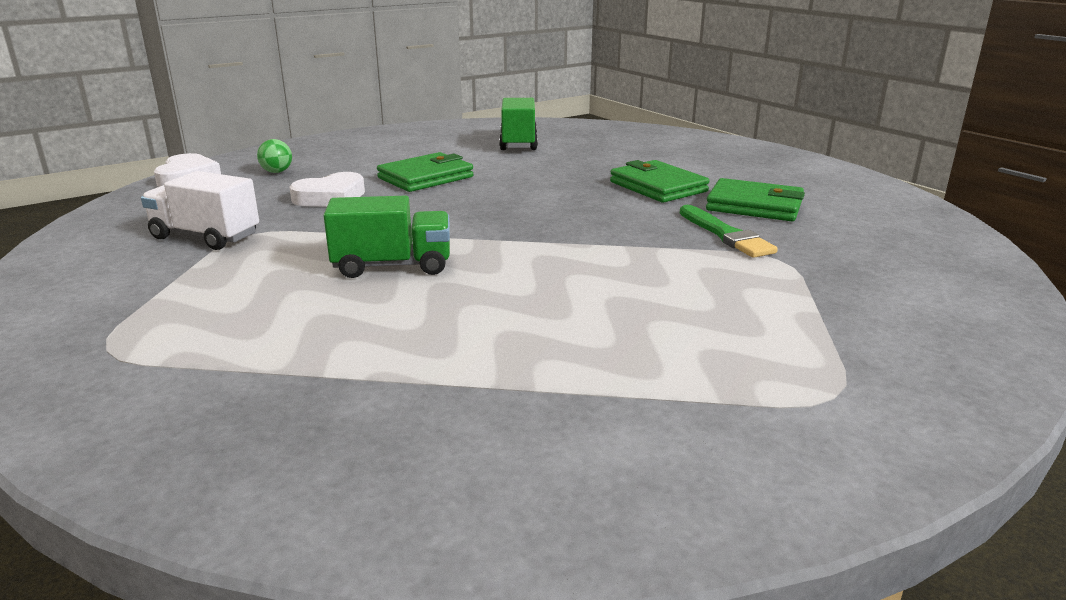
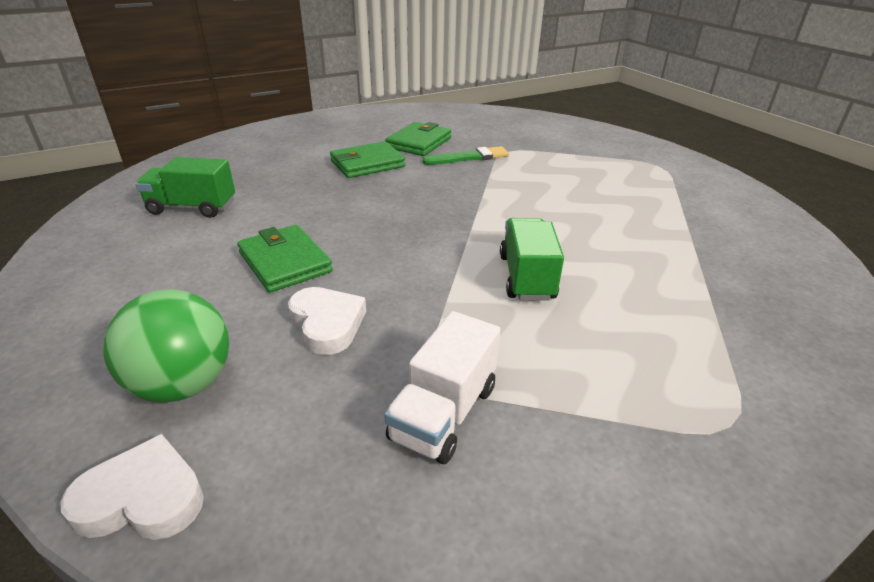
camera: 85 degrees left, 10 degrees up
green ball [257,139,292,173] -> green ball [103,289,229,403], size x2.13

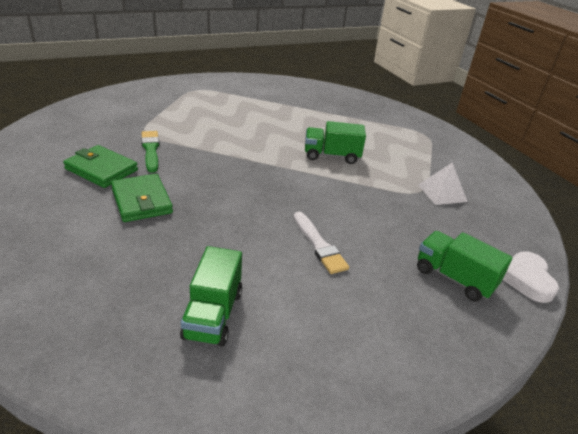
camera: 90 degrees left, 0 degrees up
green ball [103,289,229,403] -> green truck [417,231,513,301]
green wallet [237,225,333,293] -> white brush [293,212,349,274]
white heart [288,287,366,355] -> none
white truck [384,311,501,464] -> white pyramid [418,162,467,205]

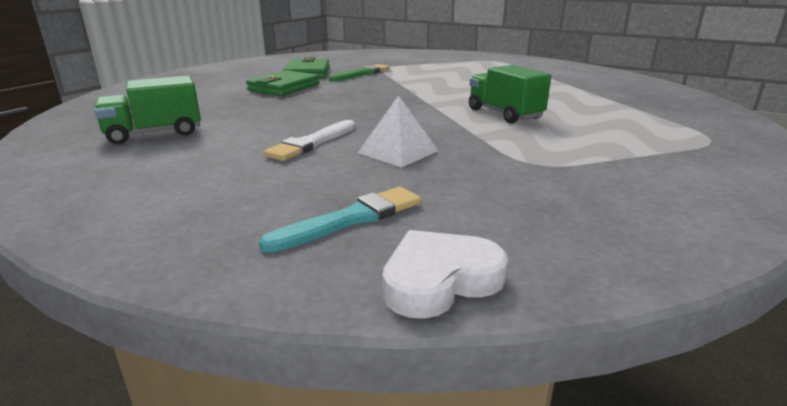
camera: 60 degrees right, 10 degrees down
green truck [417,231,513,301] -> turquoise brush [259,187,421,253]
white pyramid [418,162,467,205] -> white pyramid moved to [358,95,438,167]

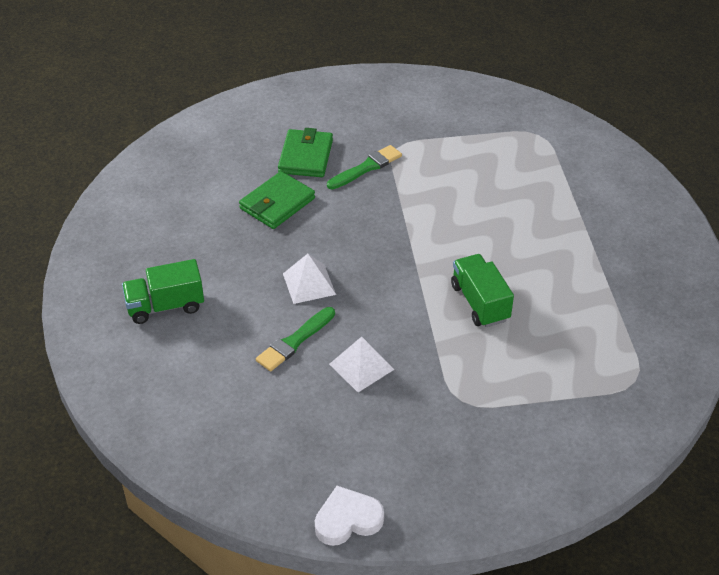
camera: 10 degrees right, 20 degrees up
turquoise brush [259,187,421,253] -> none
white brush [263,120,355,161] -> green brush [256,307,335,371]
none -> white pyramid [283,254,336,304]

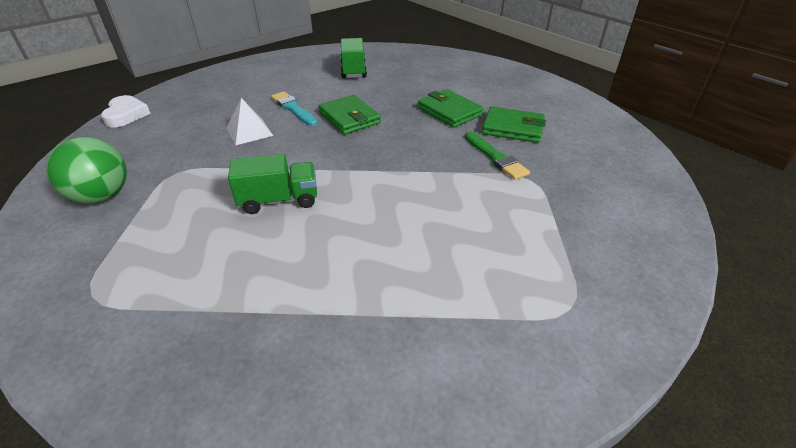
camera: 100 degrees right, 5 degrees down
green brush [256,307,335,371] -> turquoise brush [271,91,318,126]
white pyramid [283,254,336,304] -> green wallet [319,95,381,135]
none -> green ball [46,137,127,204]

